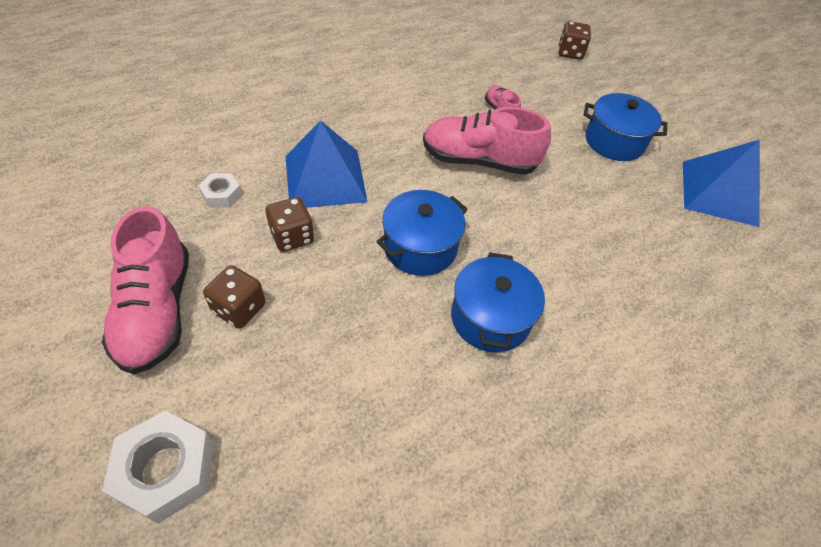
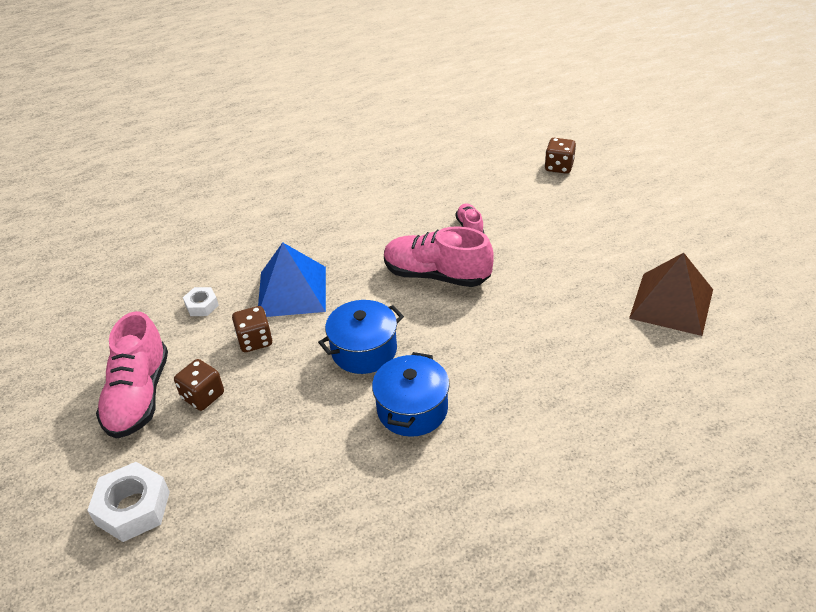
camera: 15 degrees right, 10 degrees down
blue pot [584,93,667,161] -> none
blue pyramid [683,140,760,227] -> brown pyramid [629,253,713,336]

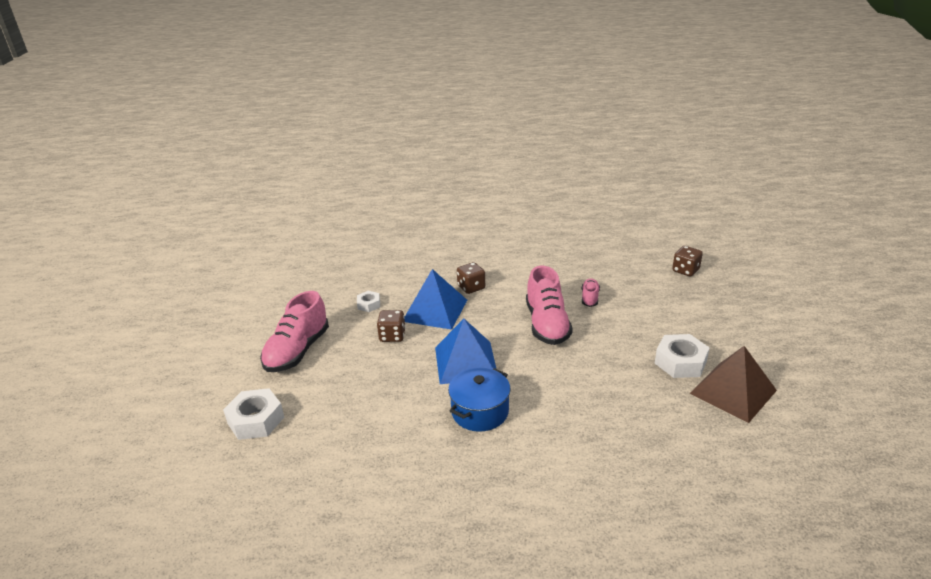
camera: 20 degrees right, 10 degrees down
brown dice [174,359,224,411] -> brown dice moved to [457,262,485,294]
blue pot [318,300,404,374] -> blue pyramid [435,319,496,384]
pink shoe [384,226,494,287] -> pink shoe turned 135 degrees counterclockwise [526,266,573,345]
none -> white nut [655,334,710,378]

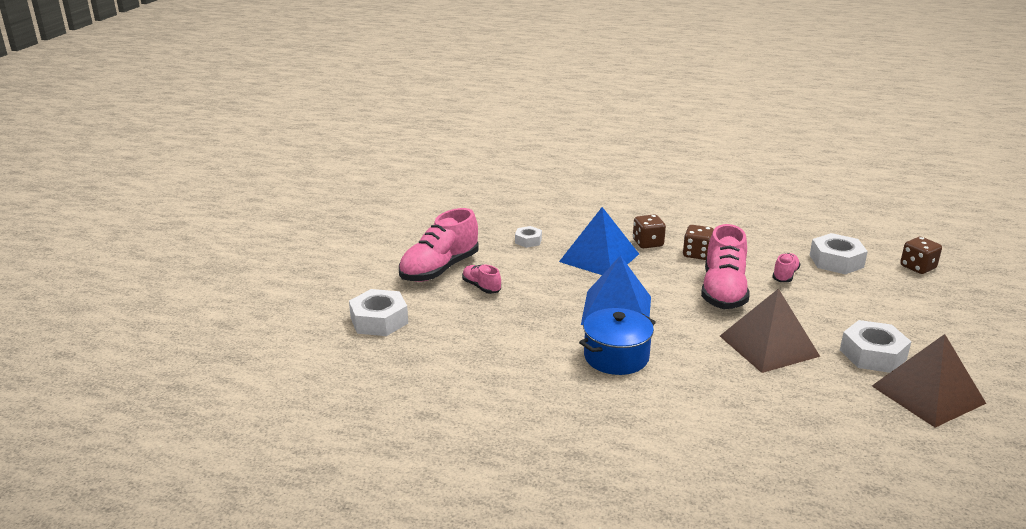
camera: 15 degrees right, 5 degrees down
brown dice [377,310,406,342] -> brown dice moved to [683,225,714,260]
none -> pink shoe [462,265,501,294]
none -> brown pyramid [720,288,820,373]
none -> white nut [810,233,868,274]

